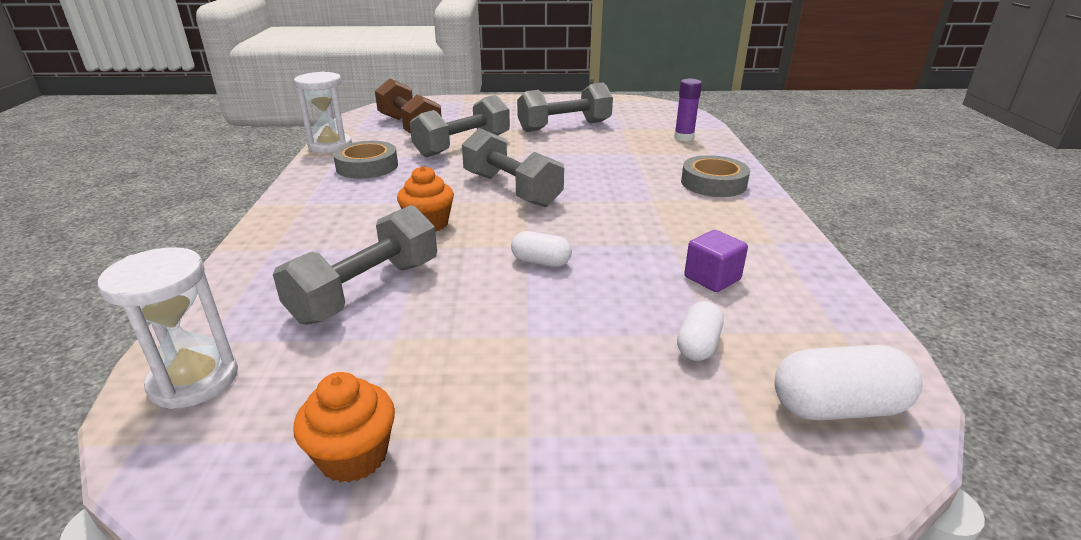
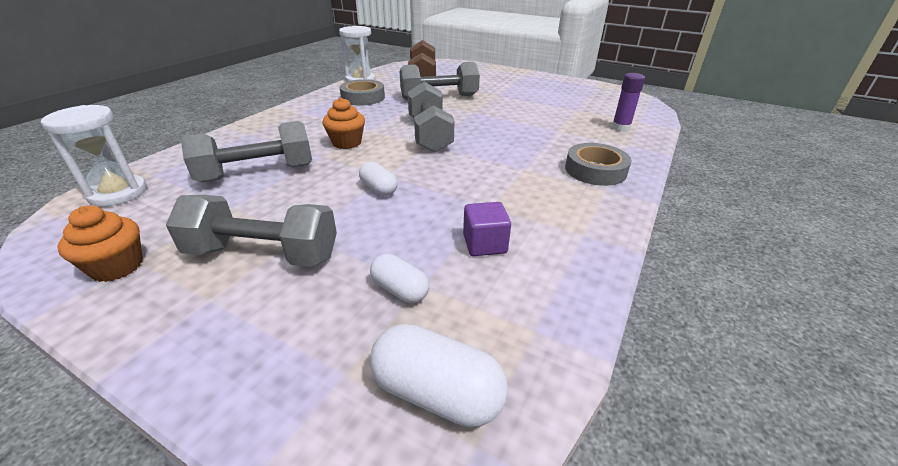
camera: 30 degrees right, 5 degrees up
grey dumbbell [517,83,613,132] -> grey dumbbell moved to [166,195,337,267]
white capsule [677,301,724,361] -> white capsule turned 75 degrees clockwise [370,254,429,303]

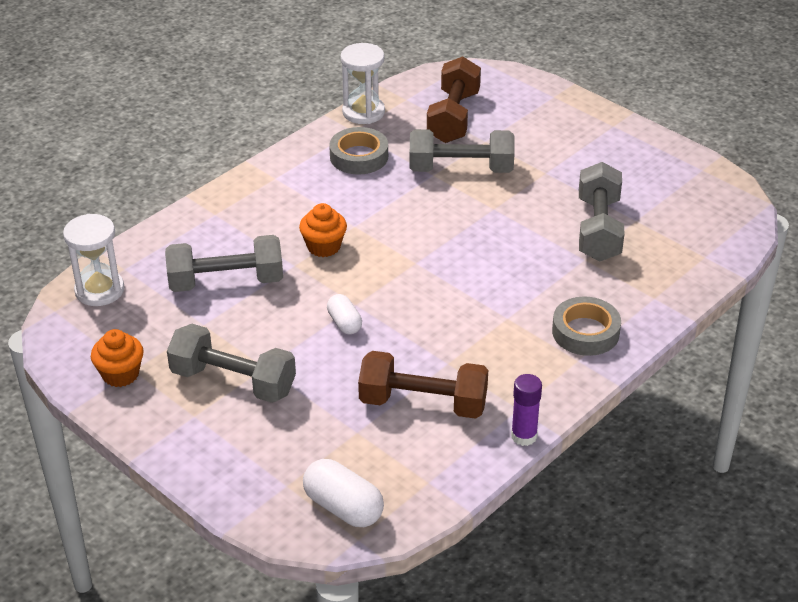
camera: 15 degrees right, 5 degrees up
white capsule [370,254,429,303] -> none
grey dumbbell [408,82,455,153] -> grey dumbbell moved to [579,162,625,261]
purple cube [463,202,511,256] -> brown dumbbell [358,351,488,419]
purple glue stick [612,73,645,132] -> purple glue stick moved to [511,374,542,446]

